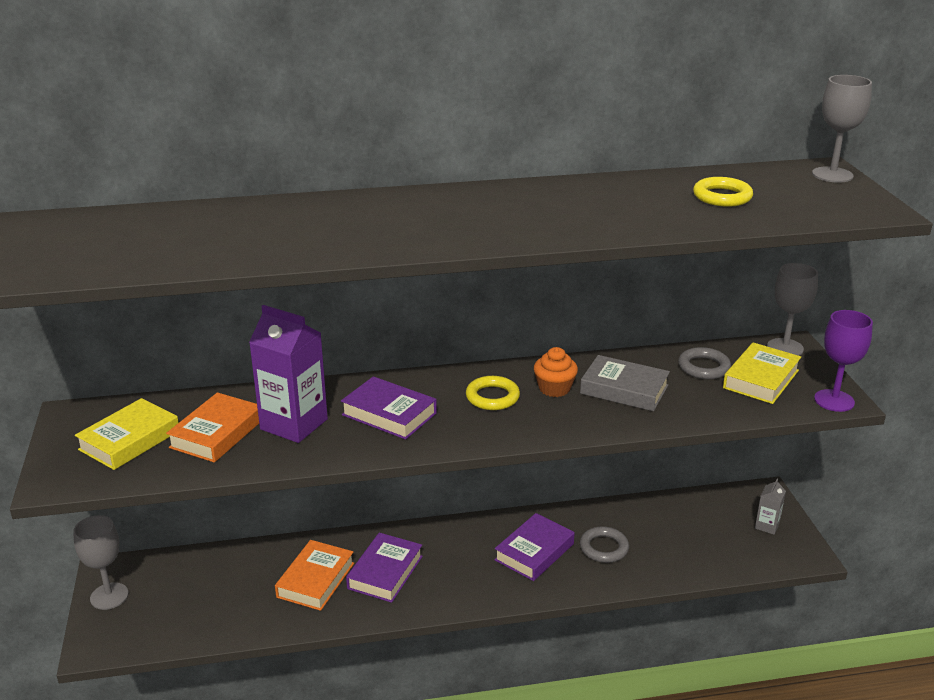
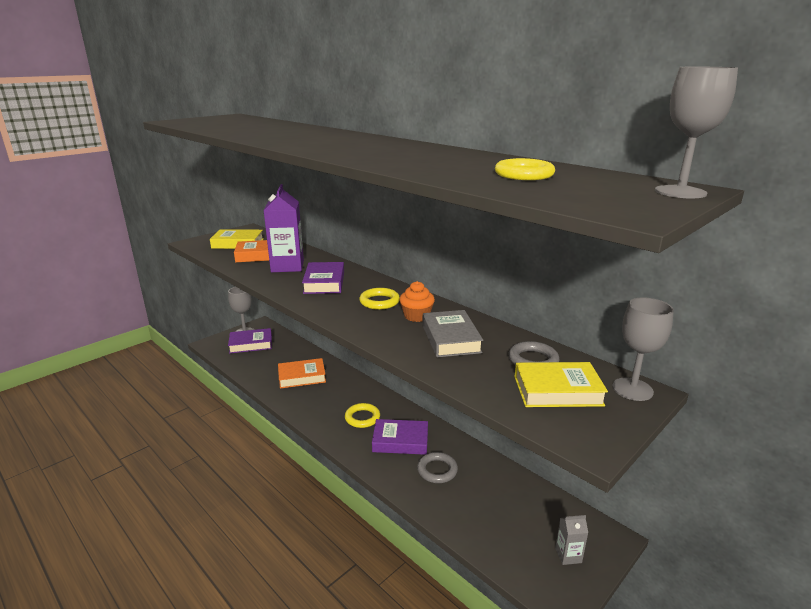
camera: 55 degrees right, 5 degrees down
purple book [346,533,423,603] -> purple book moved to [228,328,272,354]
purple goblet [814,310,873,412] -> none
none -> yellow ring [345,403,380,428]

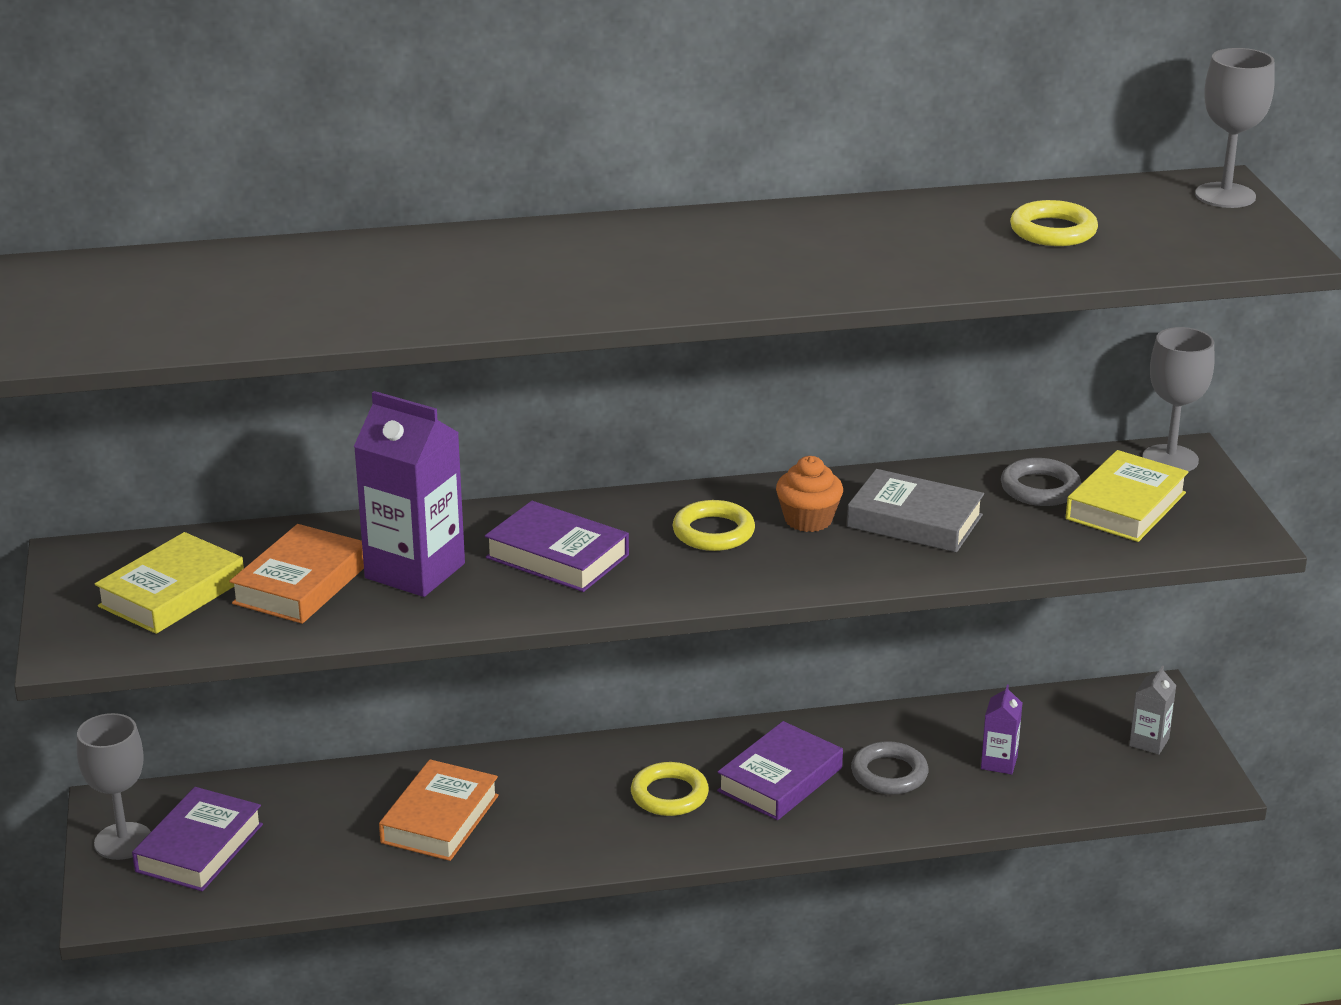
camera: 55 degrees left, 5 degrees up
none -> purple carton [981,685,1022,775]

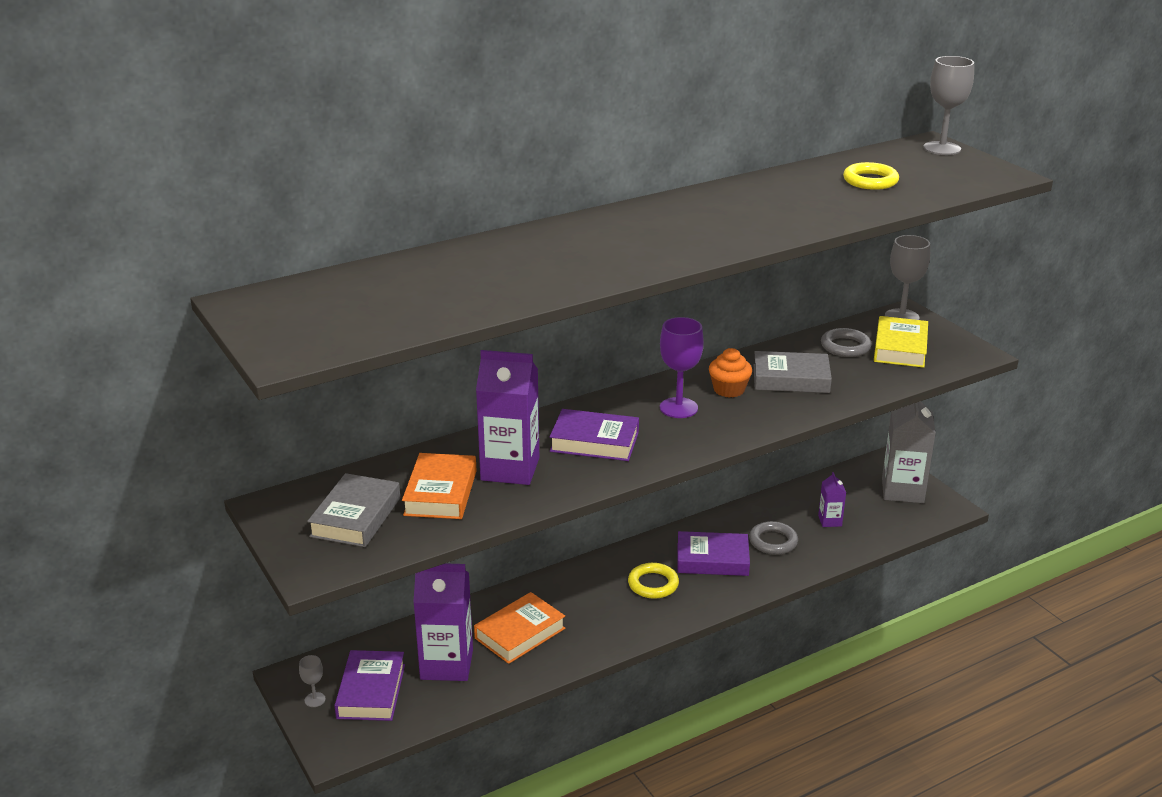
camera: 20 degrees left, 0 degrees up
grey goblet [77,713,151,860] -> grey goblet [299,655,326,707], size x0.51
yellow book [95,532,244,634] -> grey book [307,473,400,547]
orange book [379,759,499,861] -> orange book turned 45 degrees clockwise [474,592,565,664]
yellow ring [673,500,755,551] -> purple goblet [660,317,704,418]
purple book [717,721,843,820] -> purple book turned 75 degrees clockwise [677,531,750,576]
grey carton [1129,665,1177,755] -> grey carton [882,401,936,503], size x2.07
none -> purple carton [413,563,473,681]

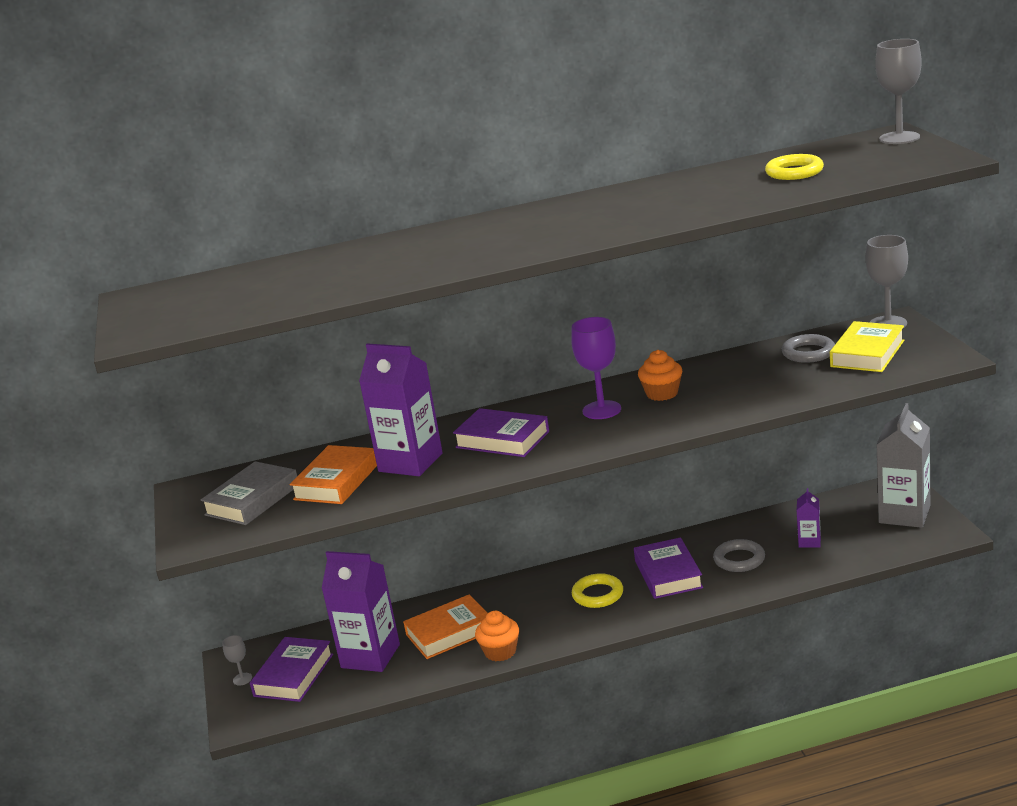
camera: 20 degrees right, 5 degrees down
purple book [677,531,750,576] -> purple book turned 60 degrees clockwise [634,537,703,599]
grey book [754,351,832,393] -> none
none -> orange cupcake [475,611,519,662]

